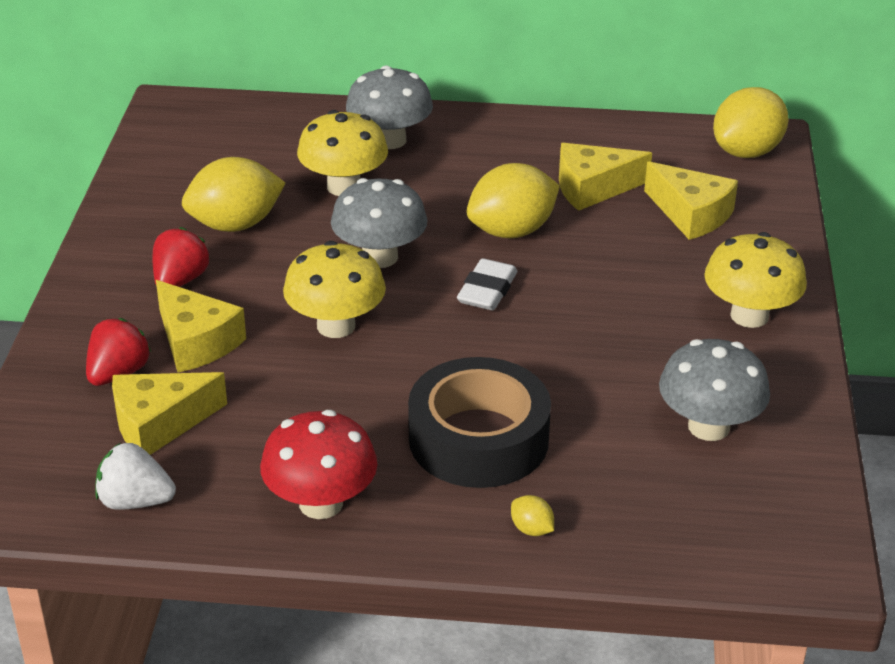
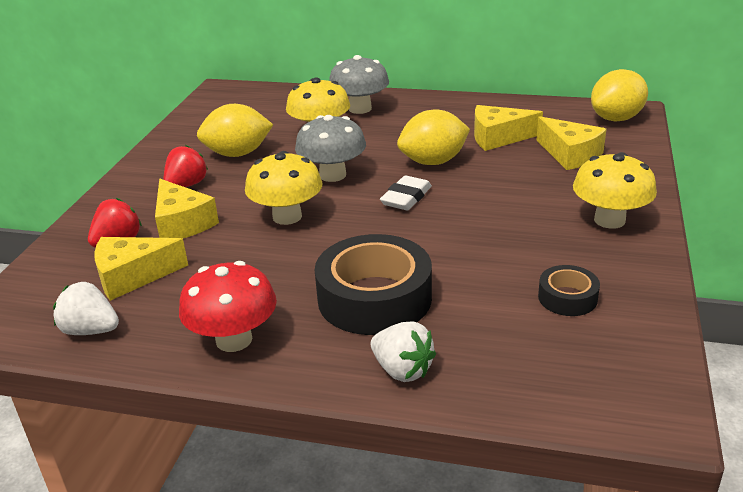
camera: 10 degrees right, 5 degrees down
yellow lemon [511,495,554,536] -> white strawberry [370,321,436,382]
grey mushroom [659,339,770,441] -> black tape [538,265,600,316]

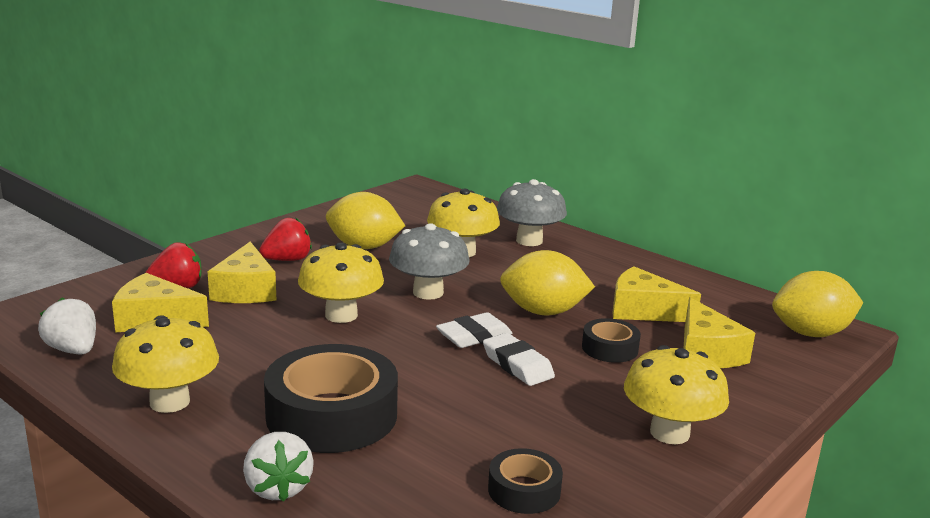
camera: 25 degrees right, 10 degrees down
red mushroom [179,261,277,352] -> yellow mushroom [112,315,219,413]
none -> white eraser [483,333,555,386]
none -> black tape [582,318,641,363]

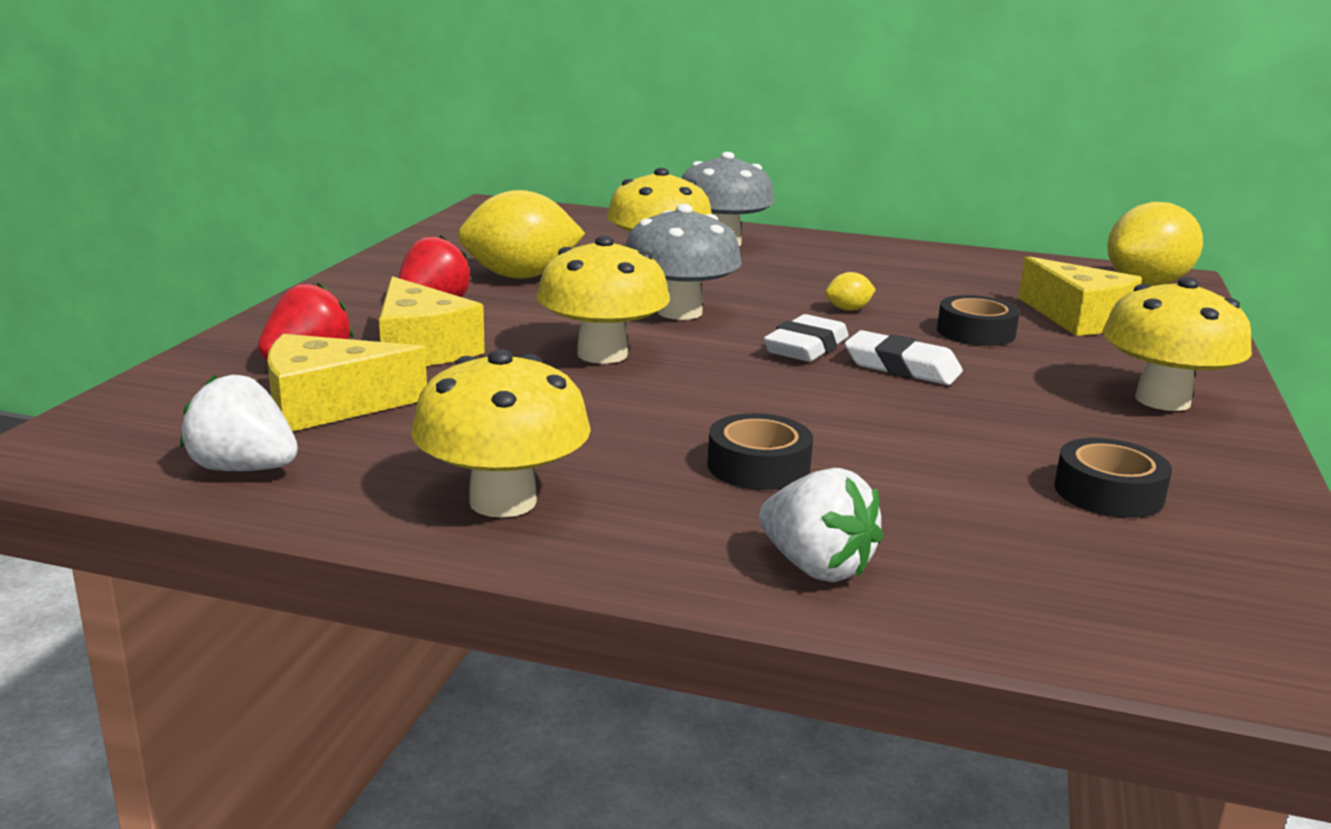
camera: 25 degrees left, 0 degrees up
black tape [264,344,398,453] -> black tape [707,413,813,490], size x0.50
yellow lemon [500,250,595,315] -> yellow lemon [825,272,876,311], size x0.42
yellow cheese [612,266,701,322] -> none

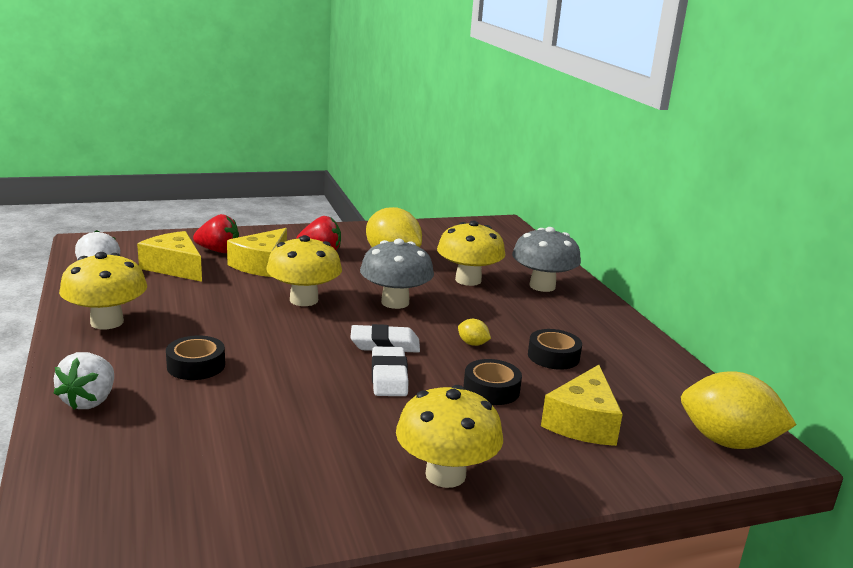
camera: 55 degrees right, 0 degrees up
black tape [1054,438,1172,518] -> black tape moved to [528,329,582,370]

